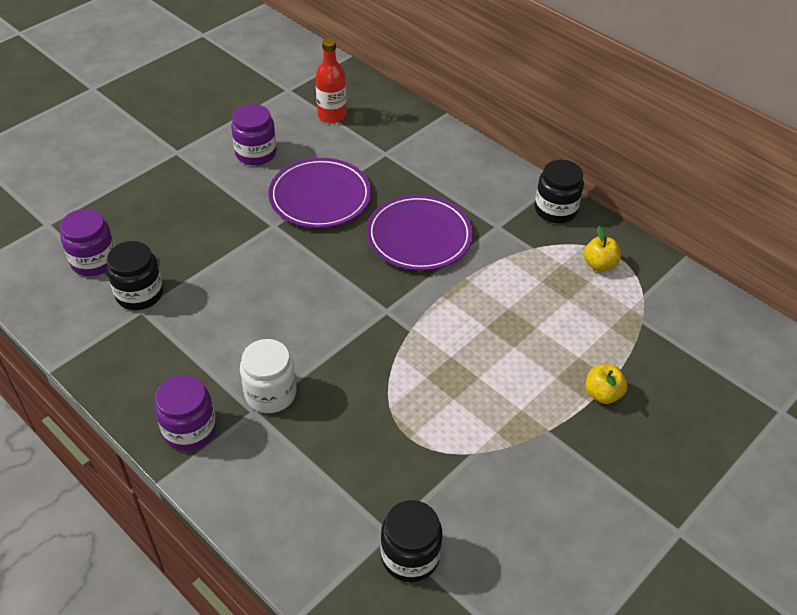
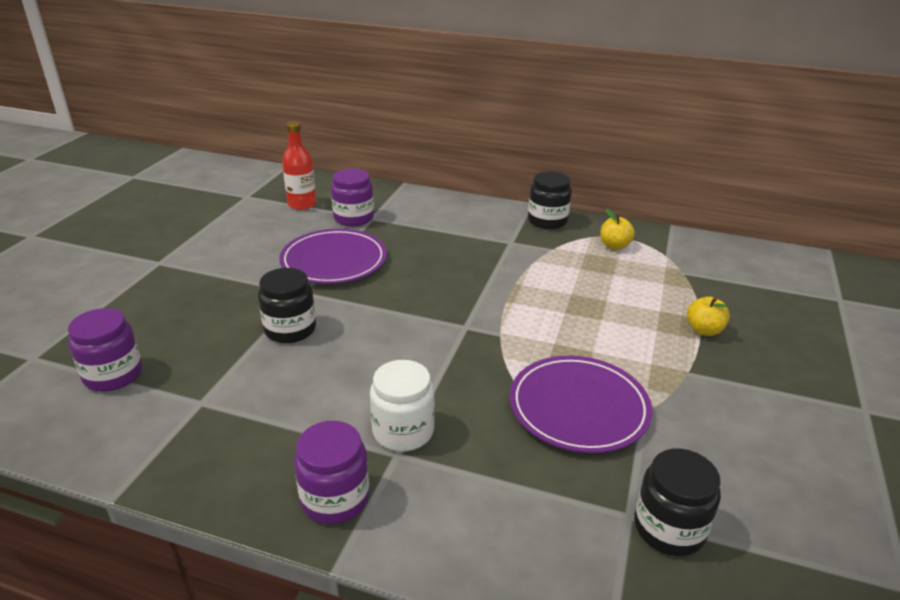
camera: 25 degrees left, 15 degrees down
black jar [107,241,163,310] -> black jar moved to [258,268,316,343]
purple jar [231,104,277,165] -> purple jar moved to [331,168,374,226]
purple plate [366,195,473,271] -> purple plate moved to [510,356,652,453]

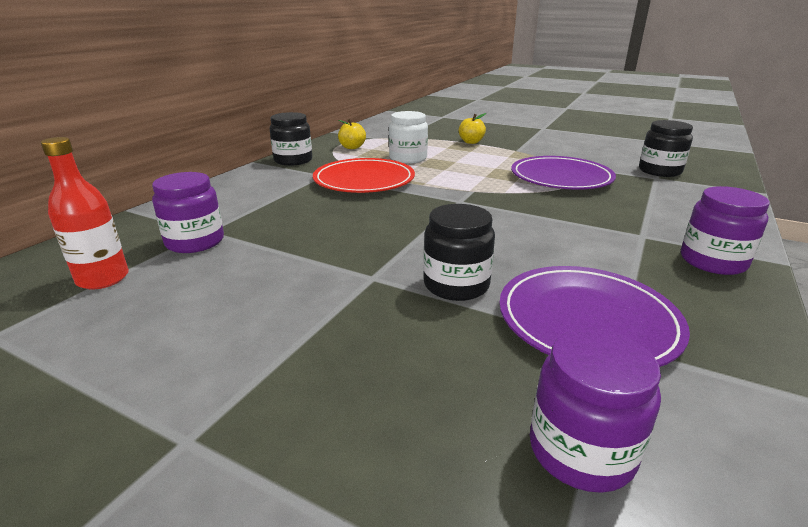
camera: 80 degrees left, 5 degrees down
purple plate [279,229,387,284] -> purple plate moved to [499,266,690,367]
white jar [370,360,435,451] -> white jar moved to [389,111,428,164]
none -> red plate [313,158,415,193]

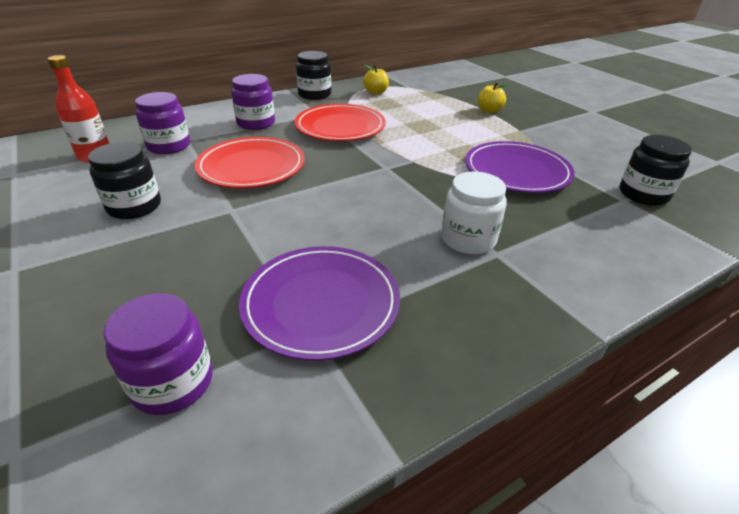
camera: 30 degrees right, 10 degrees up
white jar [389,111,428,164] -> white jar moved to [441,171,507,254]
black jar [423,204,495,301] -> black jar moved to [88,142,161,219]
purple jar [681,186,770,275] -> purple jar moved to [231,74,275,130]
none -> red plate [195,137,305,188]

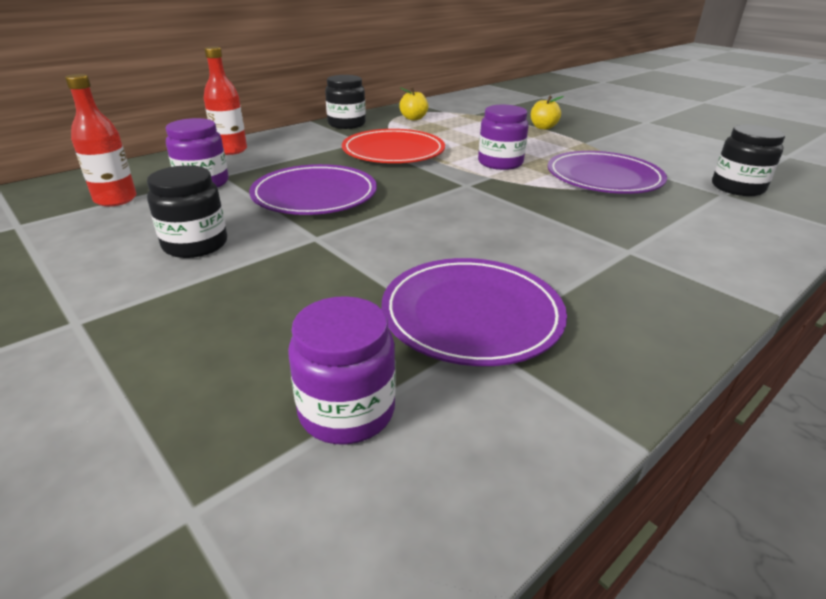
camera: 10 degrees left, 5 degrees down
red plate [195,137,305,188] -> purple plate [249,164,377,215]
purple jar [231,74,275,130] -> purple jar moved to [478,105,529,170]
white jar [441,171,507,254] -> none
none -> red bottle [204,46,247,155]

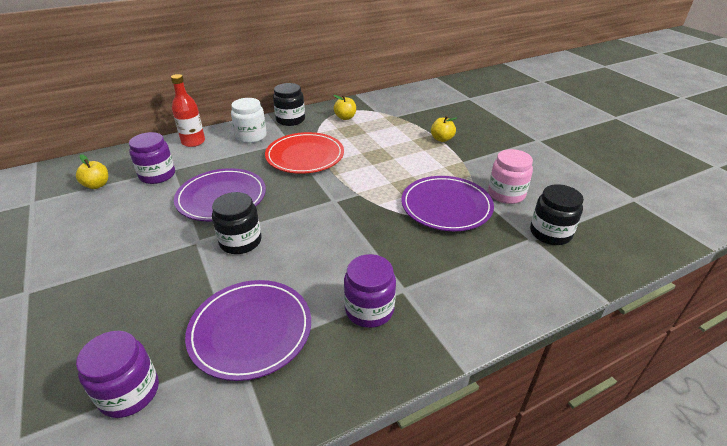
camera: 15 degrees right, 5 degrees up
red bottle [65,74,137,207] -> yellow apple [76,154,108,189]
black jar [147,165,227,258] -> black jar moved to [212,192,262,254]
purple jar [478,105,529,170] -> purple jar moved to [344,254,396,328]
none -> white jar [231,98,267,143]
none -> pink jar [488,149,533,204]

